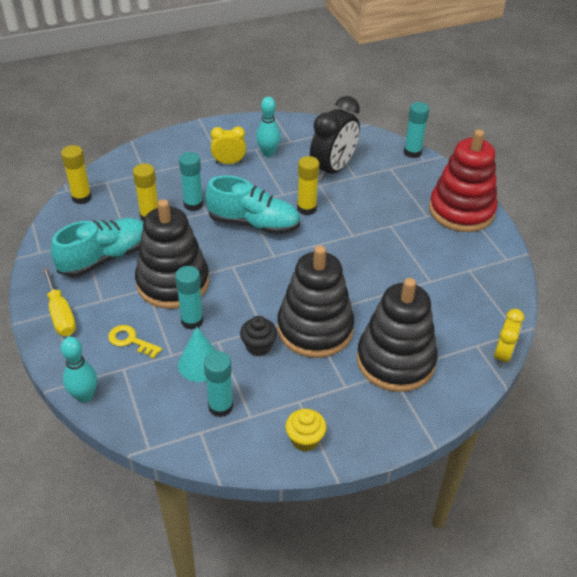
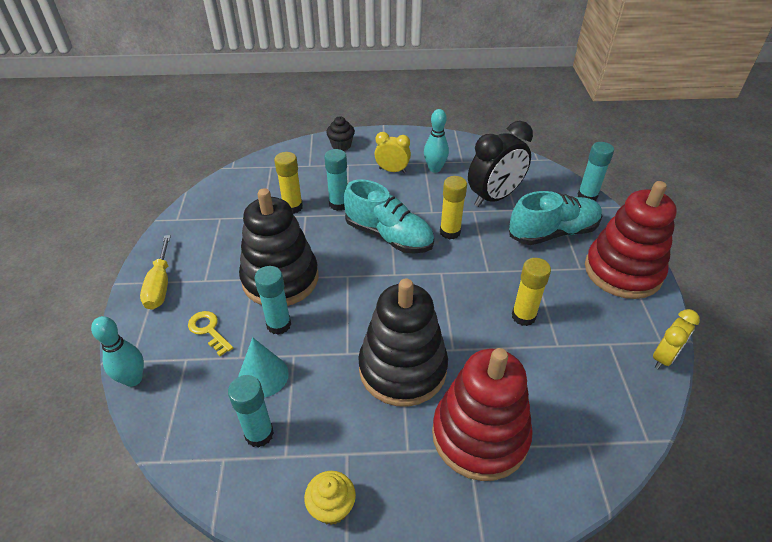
camera: 20 degrees right, 0 degrees up
turquoise shoe [51,218,143,277] -> turquoise shoe moved to [509,191,602,245]
yellow glue stick [61,145,92,204] -> yellow glue stick moved to [512,258,551,326]
black cupcake [240,316,277,356] -> black cupcake moved to [326,116,355,151]
black stacking toy [357,278,438,392] -> red stacking toy [432,348,533,481]
yellow clock [494,309,524,367] -> yellow clock moved to [653,309,700,369]

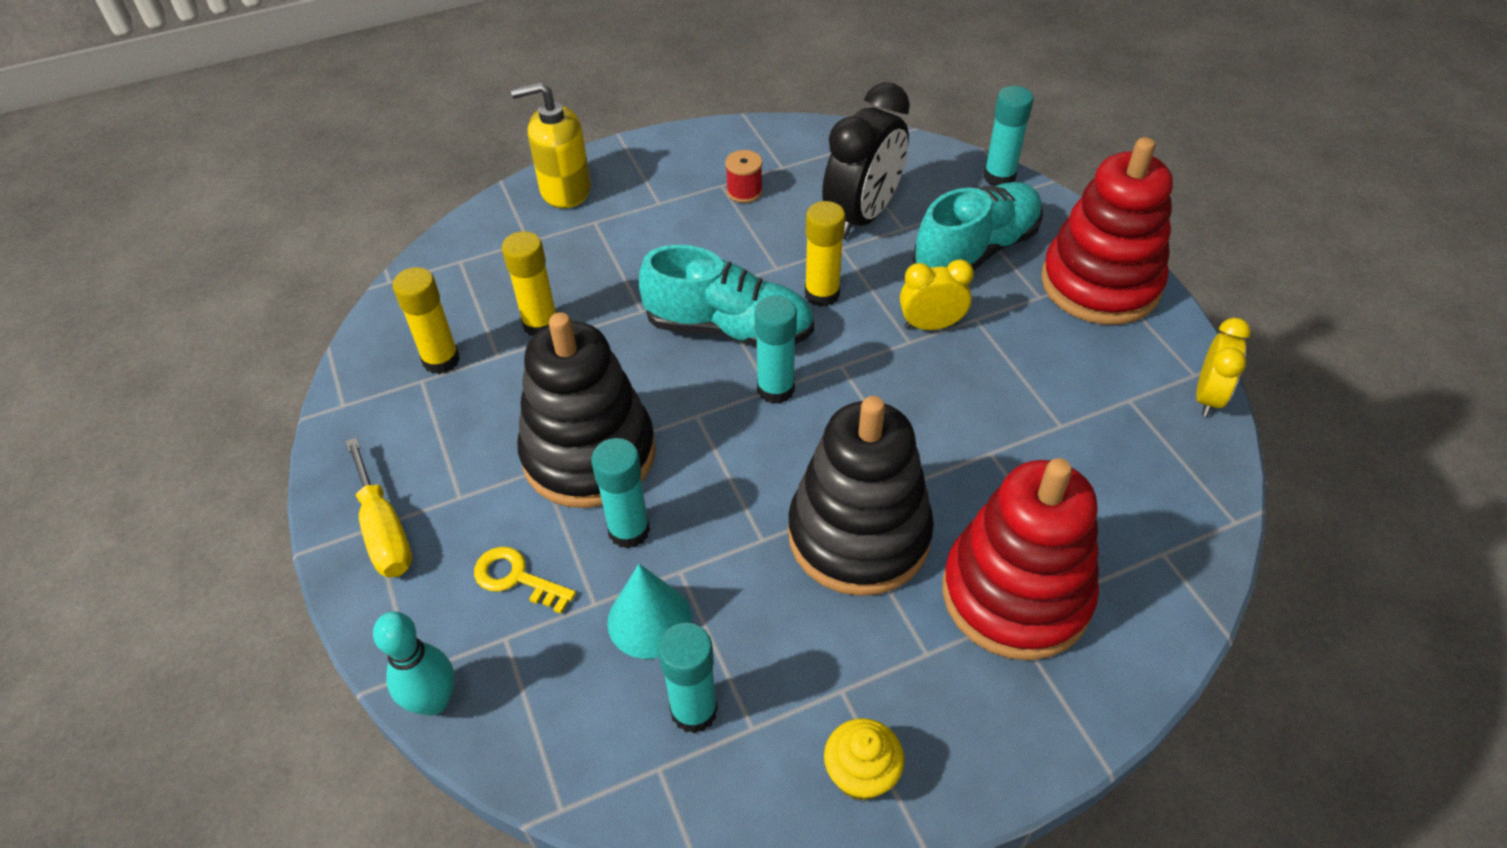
camera: 20 degrees left, 5 degrees up
turquoise glue stick [324,149,347,211] -> turquoise glue stick moved to [755,296,797,404]
black cupcake [326,116,355,151] -> yellow soap dispenser [511,82,591,208]
yellow clock [375,132,411,173] -> yellow clock moved to [900,259,974,330]
turquoise bowling pin [424,109,449,173] -> red spool [725,150,763,203]
yellow glue stick [512,258,551,326] -> yellow glue stick moved to [393,267,460,374]

